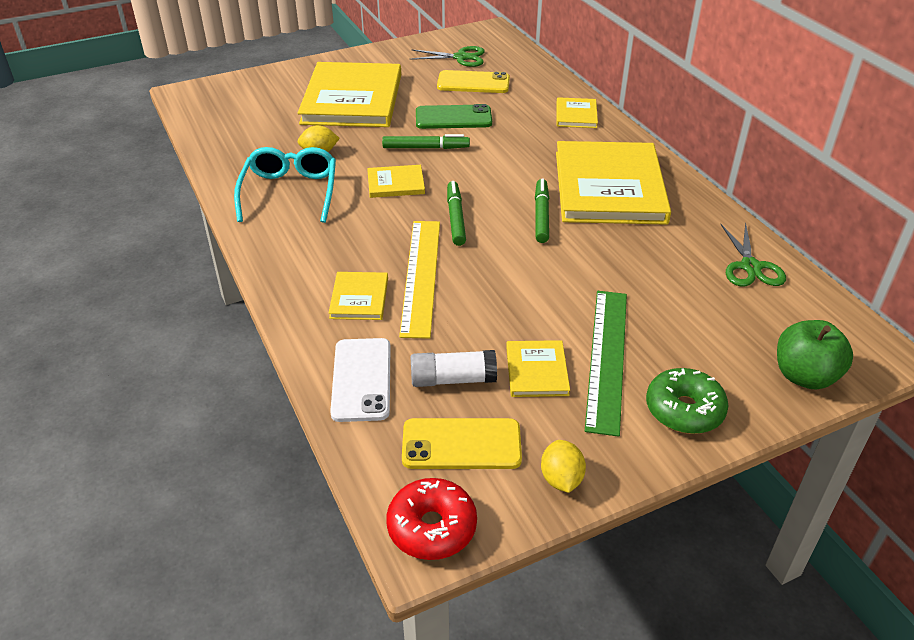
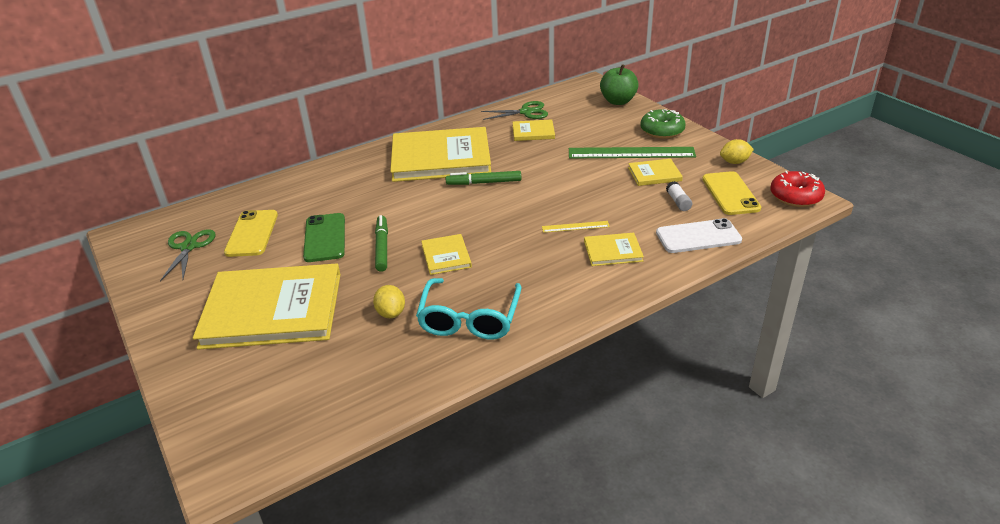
camera: 95 degrees left, 5 degrees down
turquoise glasses [234,147,336,223] -> turquoise glasses turned 75 degrees counterclockwise [416,278,522,340]
yellow ruler [399,221,440,339] -> yellow ruler [542,221,610,233], size x0.47
white glue stick [410,350,497,387] -> white glue stick [666,181,692,211], size x0.64
green marker [447,181,466,246] -> none
yellow book [557,97,598,128] -> yellow book moved to [513,119,555,141]

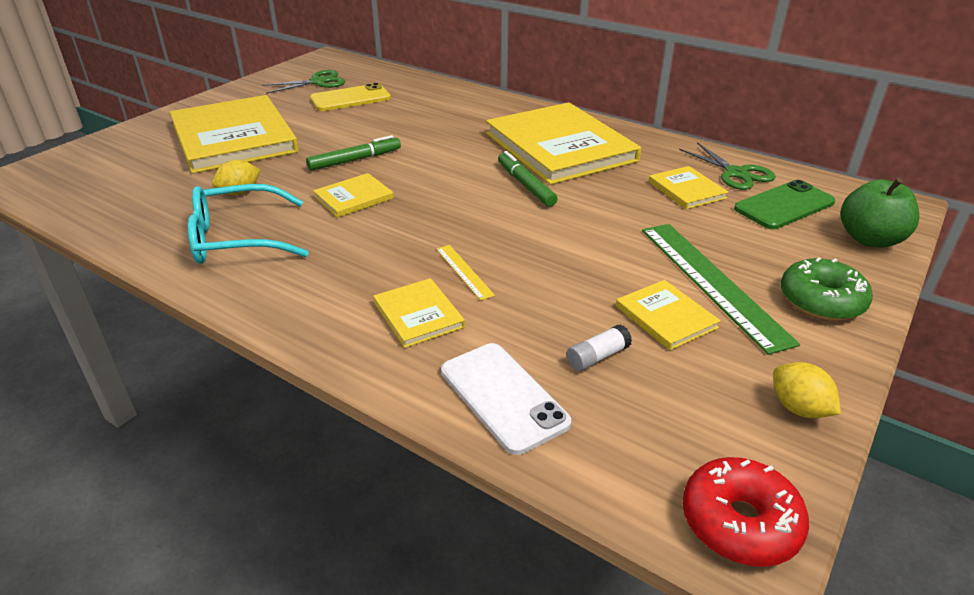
camera: 65 degrees right, 0 degrees up
green phone [303,213,345,262] -> green phone moved to [734,180,835,229]
yellow phone [702,171,761,215] -> none

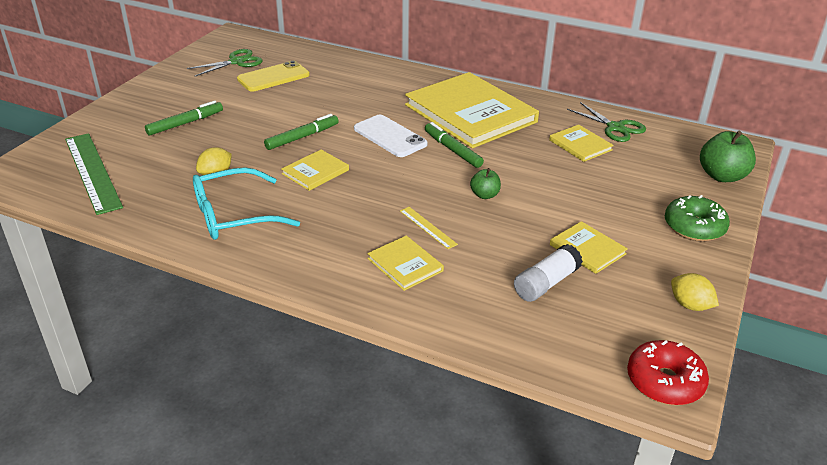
camera: 10 degrees left, 0 degrees up
yellow book [170,95,299,174] -> green marker [145,101,223,136]
white phone [441,343,571,455] -> white phone moved to [354,115,428,157]
white glue stick [567,324,632,371] -> white glue stick [514,244,583,302], size x1.56
green ruler [642,224,800,355] -> green ruler moved to [65,133,123,215]
green phone [734,180,835,229] -> none
none -> green apple [470,168,501,199]

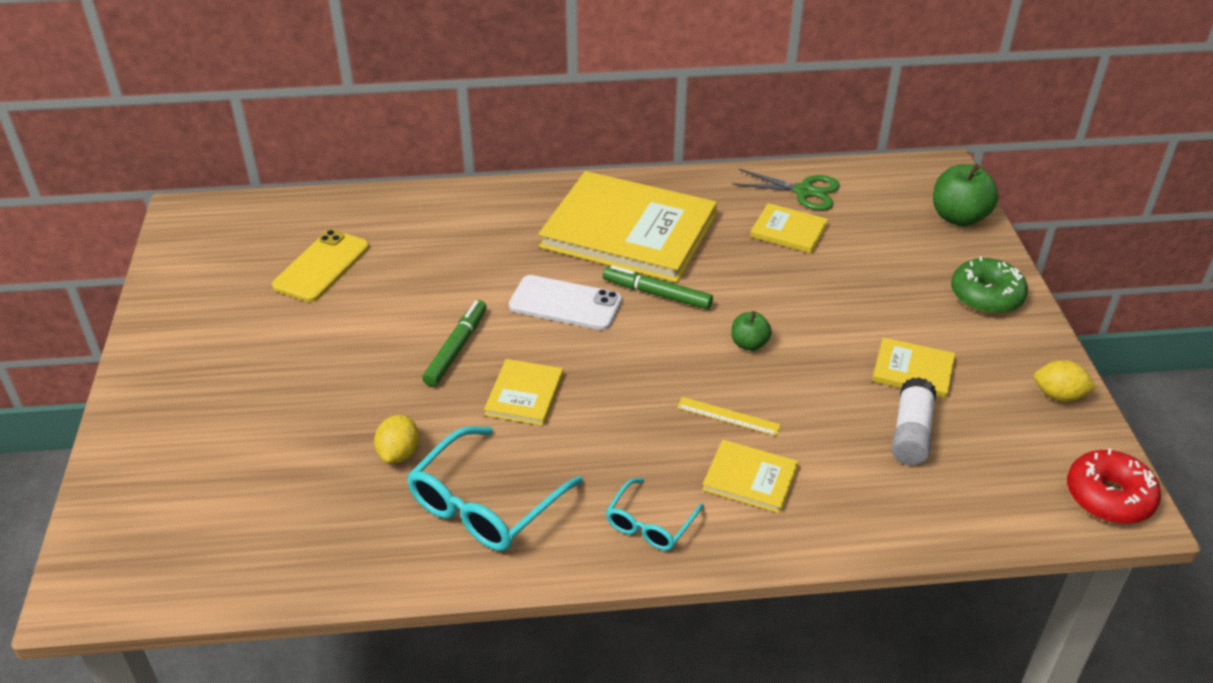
camera: 30 degrees left, 5 degrees up
green ruler [65,133,123,215] -> none
green marker [145,101,223,136] -> none
green scissors [187,49,262,77] -> none
none -> turquoise glasses [606,478,704,551]

